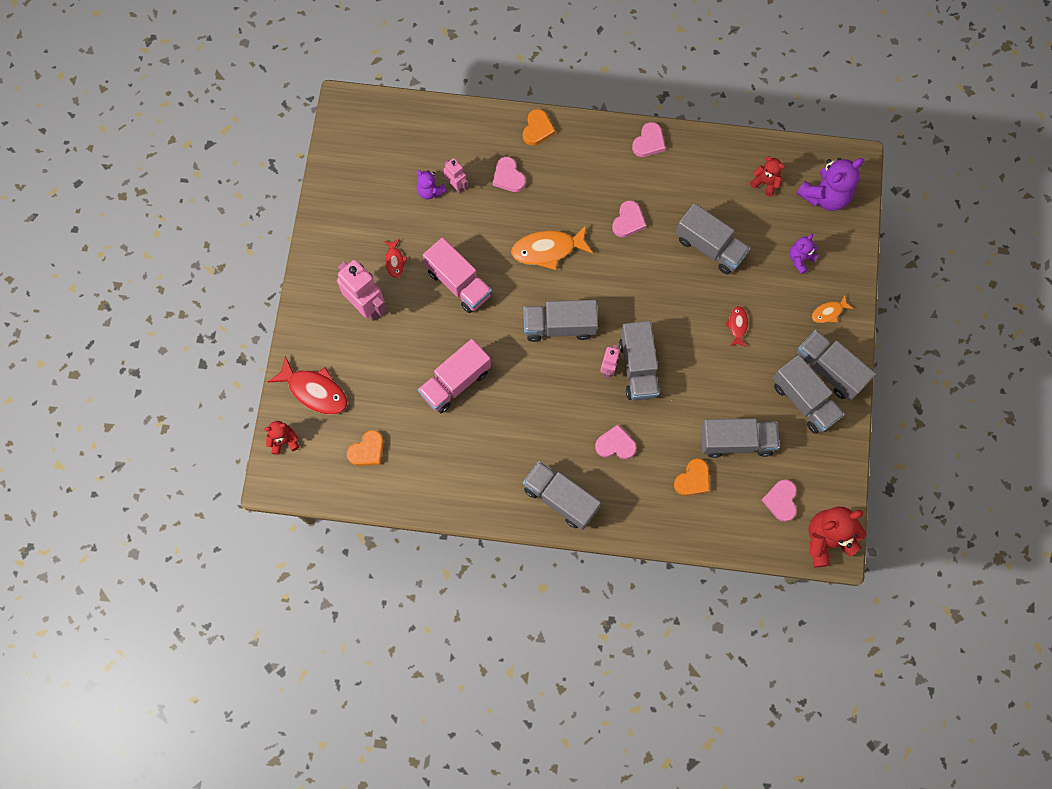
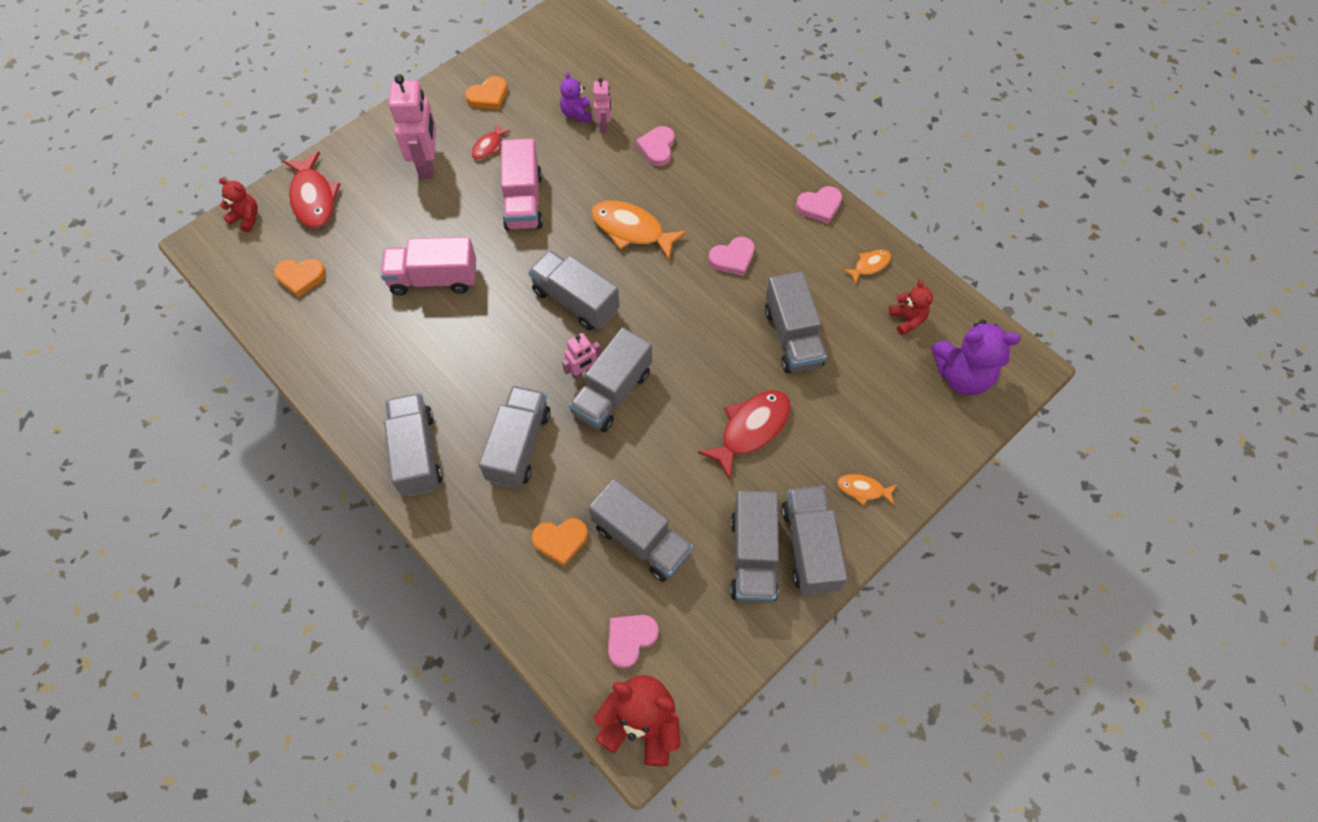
camera: 40 degrees right, 10 degrees down
orange heart [523,109,555,146] -> orange heart moved to [465,76,508,110]
pink heart [595,425,637,459] -> grey truck [479,386,551,488]
red fish [725,306,748,347] -> red fish [698,390,791,480], size x1.91
purple teddy bear [789,234,818,274] -> none
none -> orange fish [843,249,891,285]

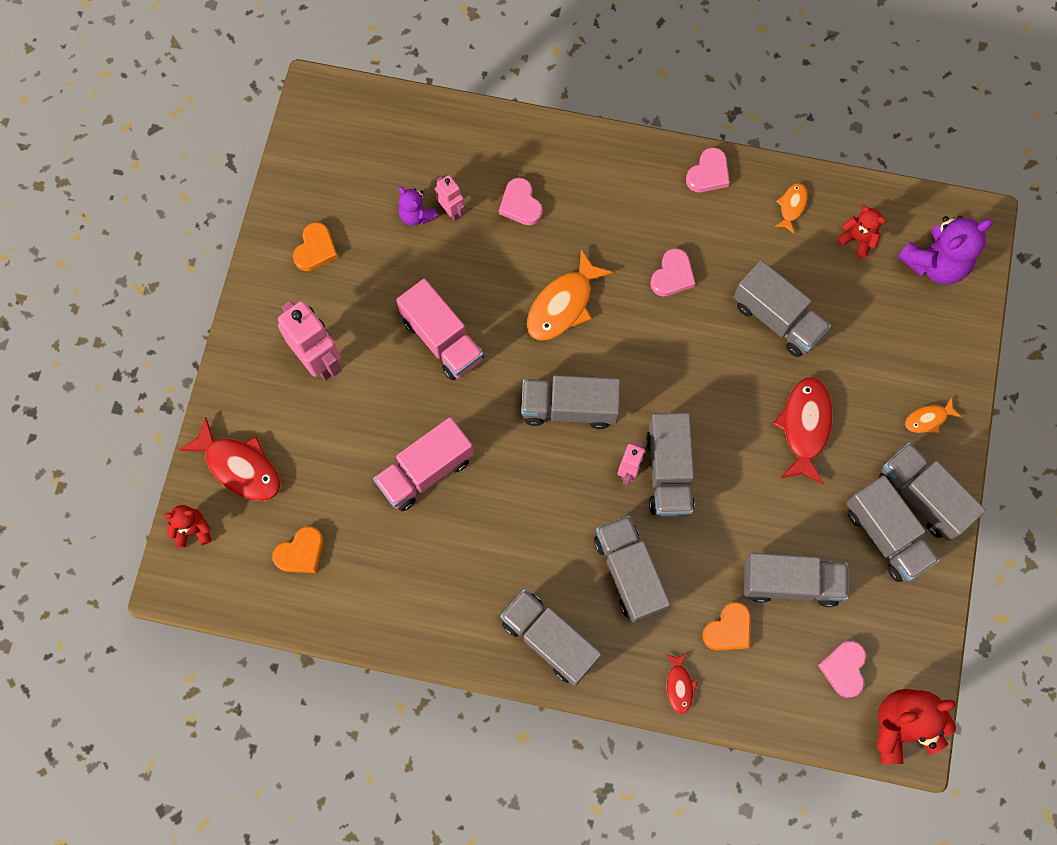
camera: 35 degrees left, 10 degrees up
red fish [471,123,511,160] -> red fish moved to [665,653,698,714]
orange fish [591,200,687,259] -> orange fish turned 45 degrees counterclockwise [527,249,613,340]

